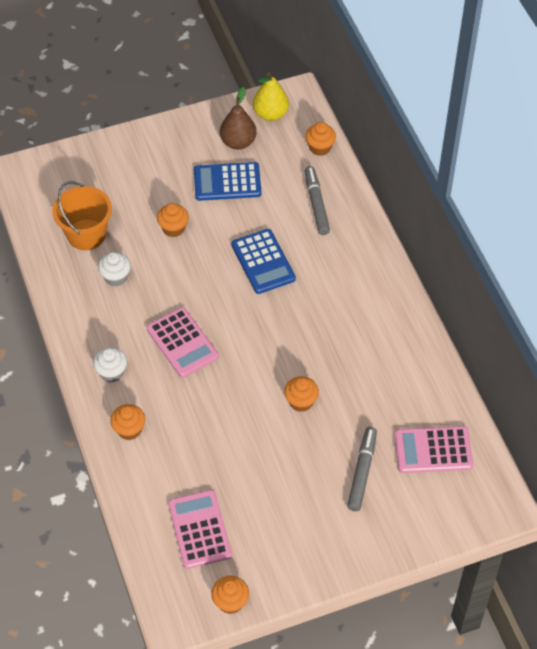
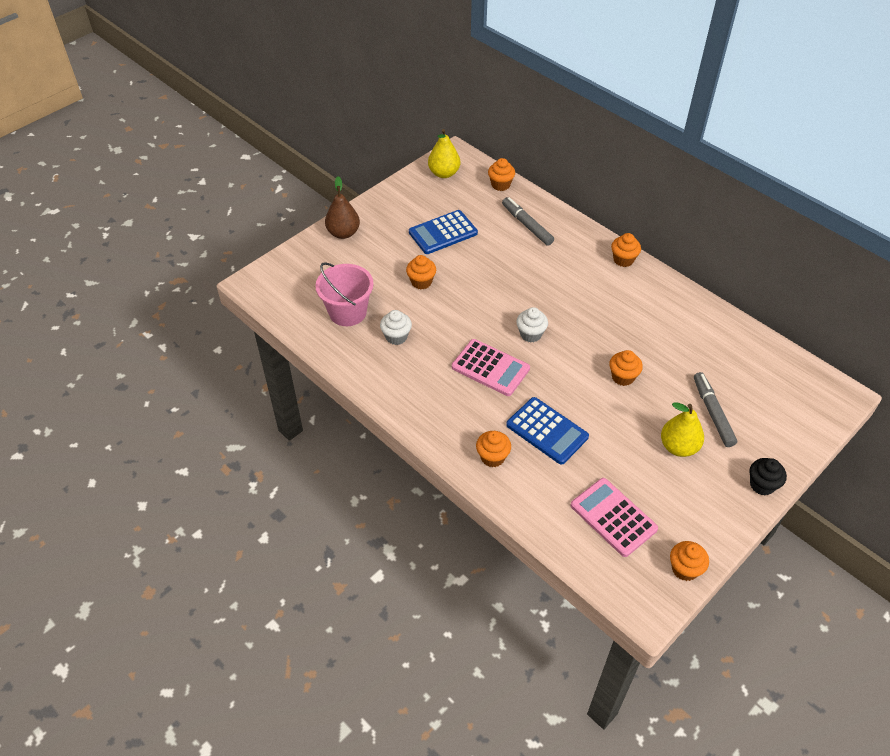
camera: 25 degrees left, 5 degrees down
orange bucket [53,181,112,250] -> pink bucket [315,262,374,326]
white cupcake [93,347,127,382] -> white cupcake moved to [516,307,548,342]
brown pear [220,87,257,150] -> brown pear moved to [325,176,360,239]
blue calculator [232,229,296,294] -> blue calculator moved to [506,397,589,465]
pink calculator [394,426,473,473] -> none
none -> orange cupcake [611,233,641,267]
none -> yellow pear [661,402,704,457]
none -> black cupcake [750,458,787,495]

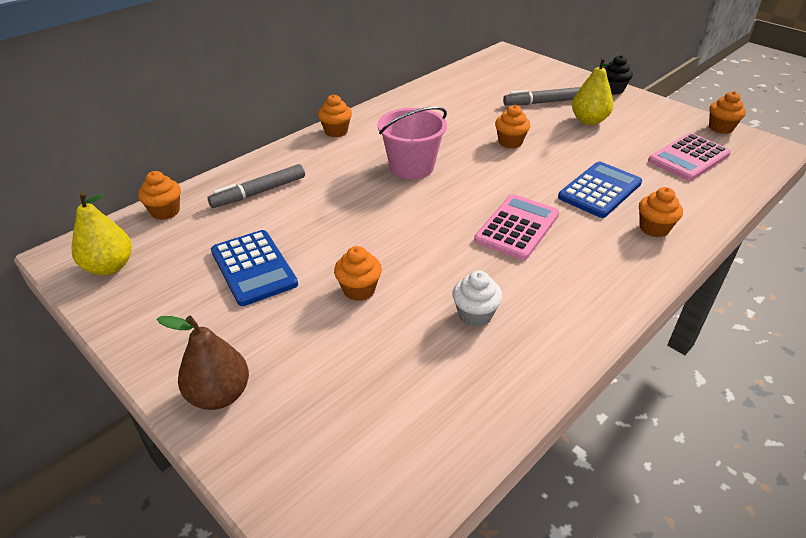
camera: 90 degrees left, 10 degrees down
pink bucket [315,262,374,326] -> pink bucket moved to [378,107,447,179]
white cupcake [516,307,548,342] -> none

